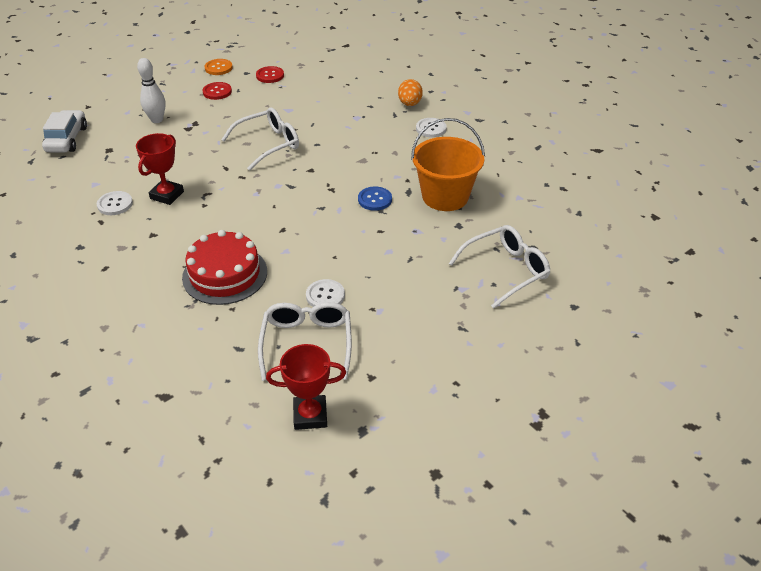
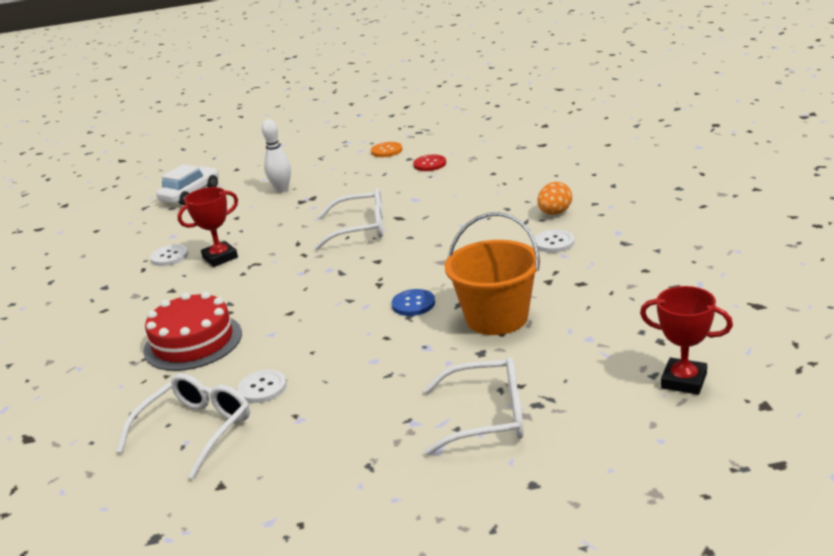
camera: 35 degrees right, 15 degrees down
red button [202,82,232,100] -> none
red trophy [266,344,346,430] -> red trophy moved to [640,286,733,395]

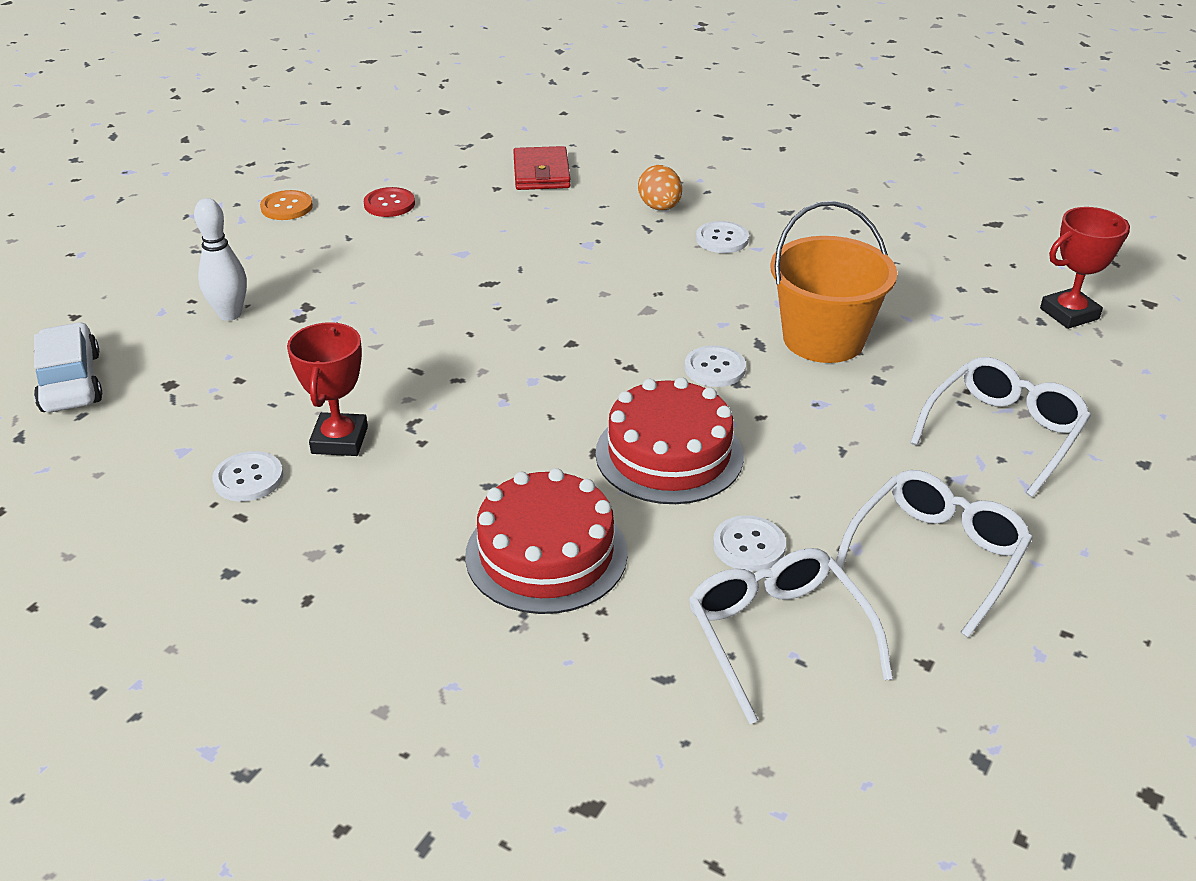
camera: 55 degrees left, 10 degrees up
white glasses [314,189,383,250] -> white glasses moved to [832,470,1033,638]
blue button [391,289,435,316] -> white button [684,345,746,387]
none -> red wallet [513,146,571,190]
none -> red cake [596,377,744,504]

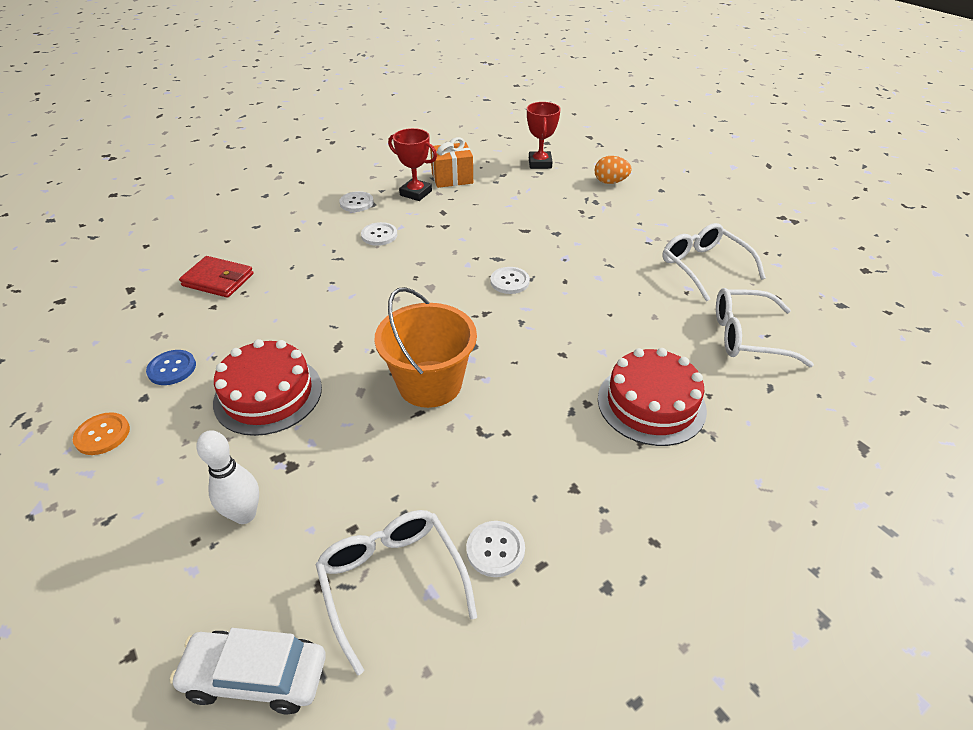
camera: 65 degrees left, 5 degrees up
red trophy [287,322,368,456] -> red trophy moved to [388,128,437,201]
red button [364,187,415,217] -> blue button [146,350,196,385]
red cake [596,377,744,504] -> red cake moved to [213,339,322,436]
orange egg [638,165,682,210] -> orange egg moved to [594,156,632,184]
white button [713,515,786,572] -> white button moved to [339,191,374,212]
orange bucket [770,201,897,363] -> orange bucket moved to [374,287,477,408]
white glasses [910,357,1091,497] -> white glasses moved to [315,510,477,675]
none -> orange gift [430,137,473,188]

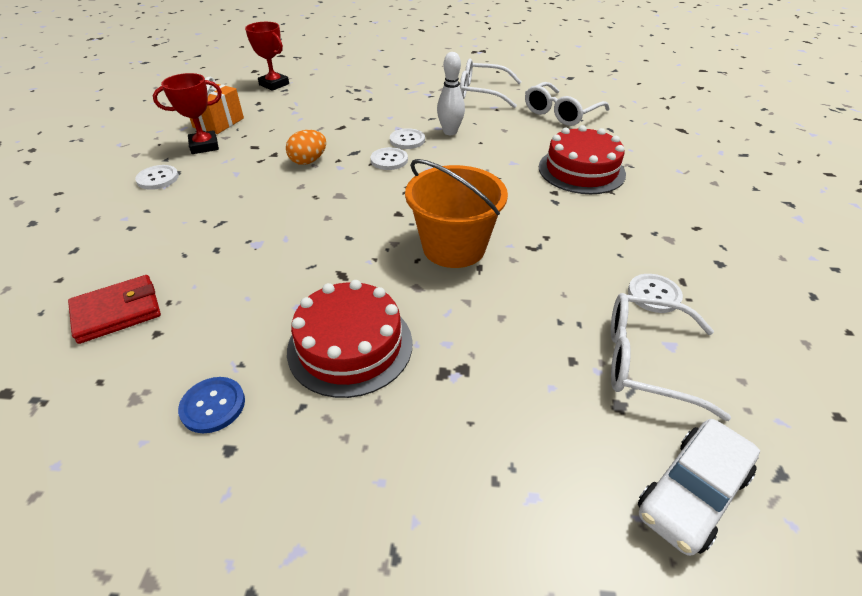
camera: 50 degrees left, 0 degrees up
orange button [73,412,130,455] -> none
white bowling pin [196,430,259,524] -> white bowling pin moved to [437,52,465,135]
white button [361,222,397,246] -> white button moved to [390,128,425,149]
orange egg [594,156,632,184] -> orange egg moved to [286,130,326,165]

